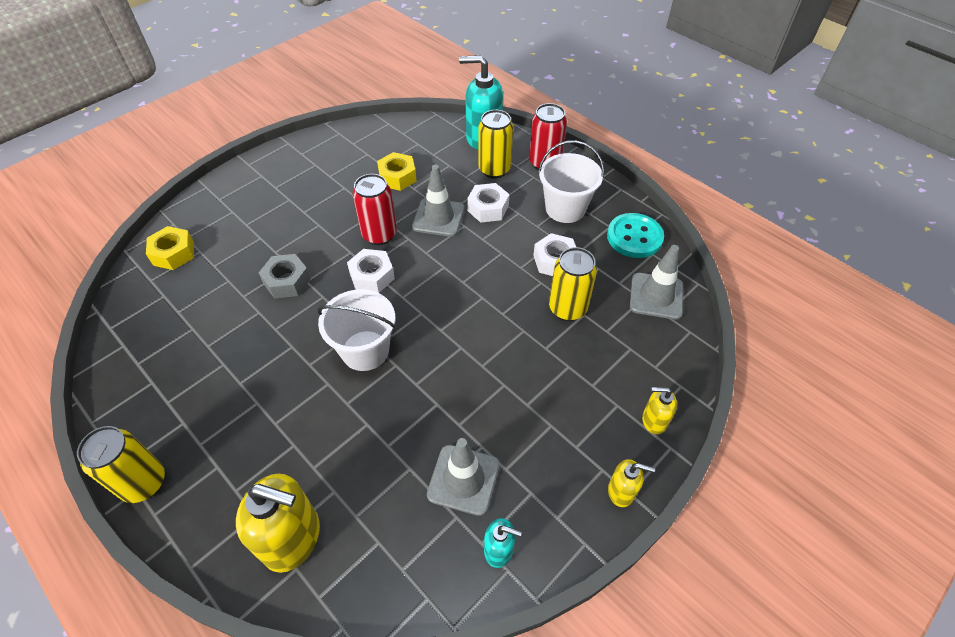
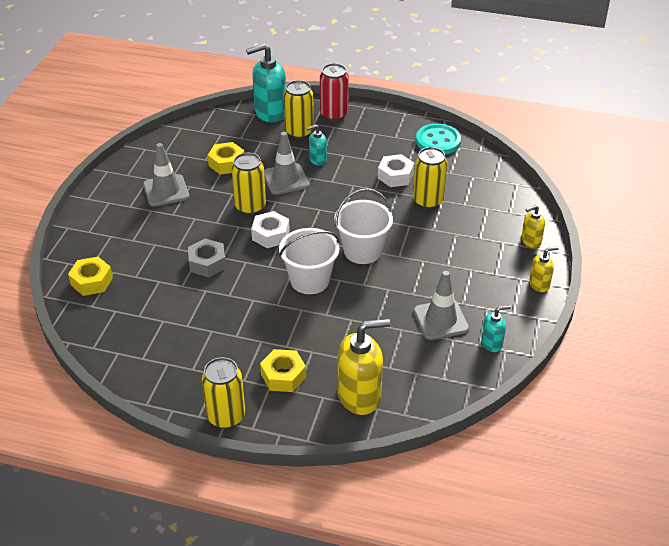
camera: 30 degrees left, 10 degrees down
red can [353,174,397,245] -> yellow can [232,153,266,215]
white nut [467,183,509,223] -> turquoise soap dispenser [306,125,327,166]
white bucket [538,140,604,223] -> white bucket moved to [334,188,393,264]
grey traffic cone [630,245,683,320] -> grey traffic cone moved to [143,143,189,207]
none -> yellow nut [260,349,306,392]

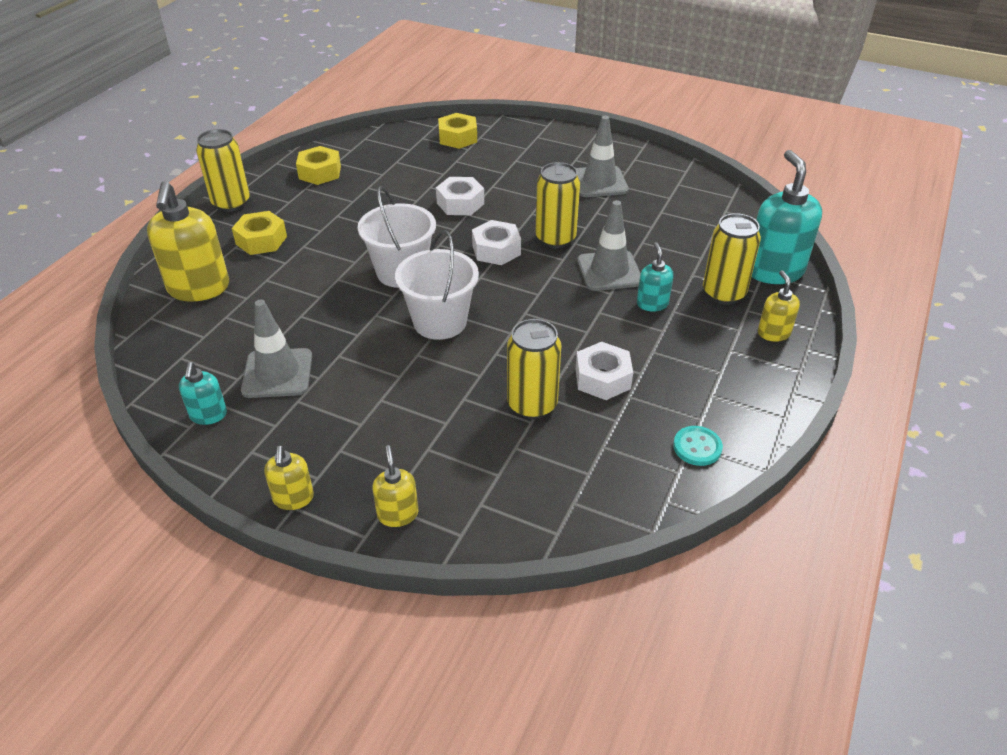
camera: 100 degrees right, 0 degrees up
grey nut [188,239,226,277] -> white nut [436,177,484,215]
yellow nut [208,142,244,175] -> yellow nut moved to [296,146,341,185]
red can [320,63,349,121] -> yellow soap dispenser [758,270,800,342]
turquoise button [416,124,461,155] -> turquoise button [673,426,723,466], size x0.58

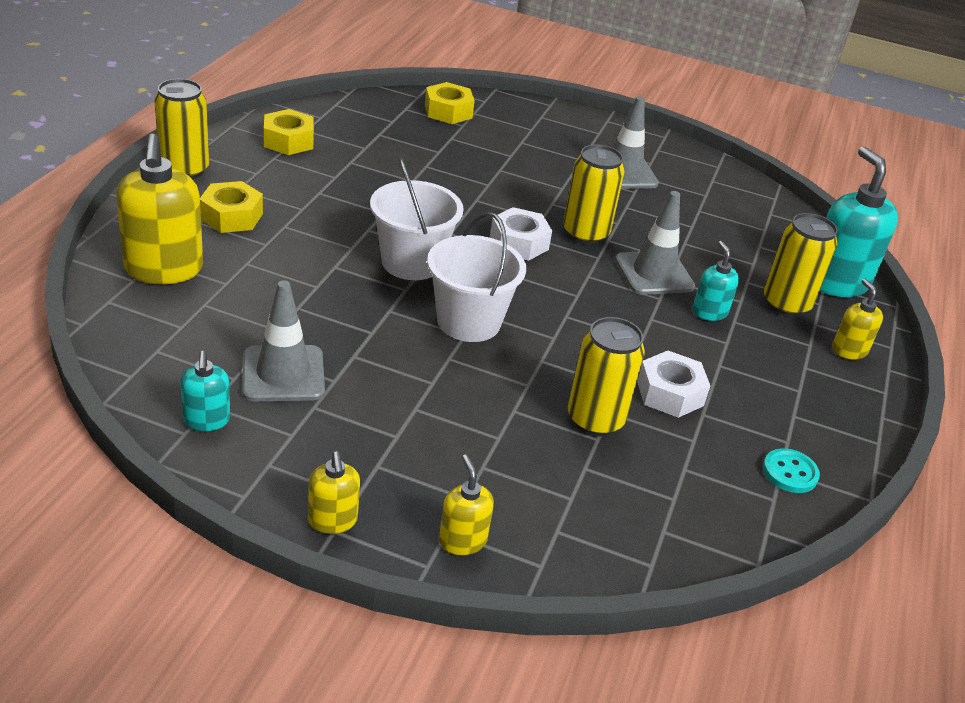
camera: 10 degrees left, 5 degrees down
white nut [436,177,484,215] -> none

